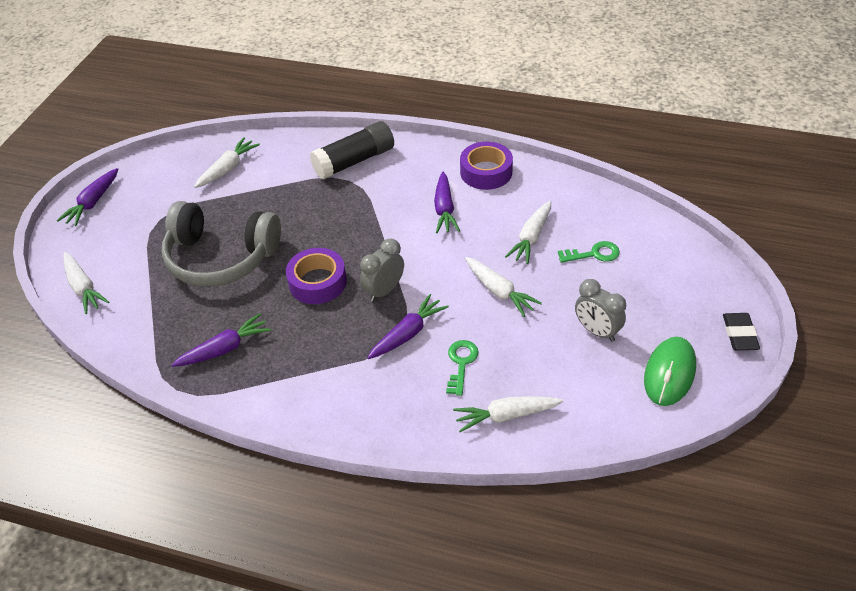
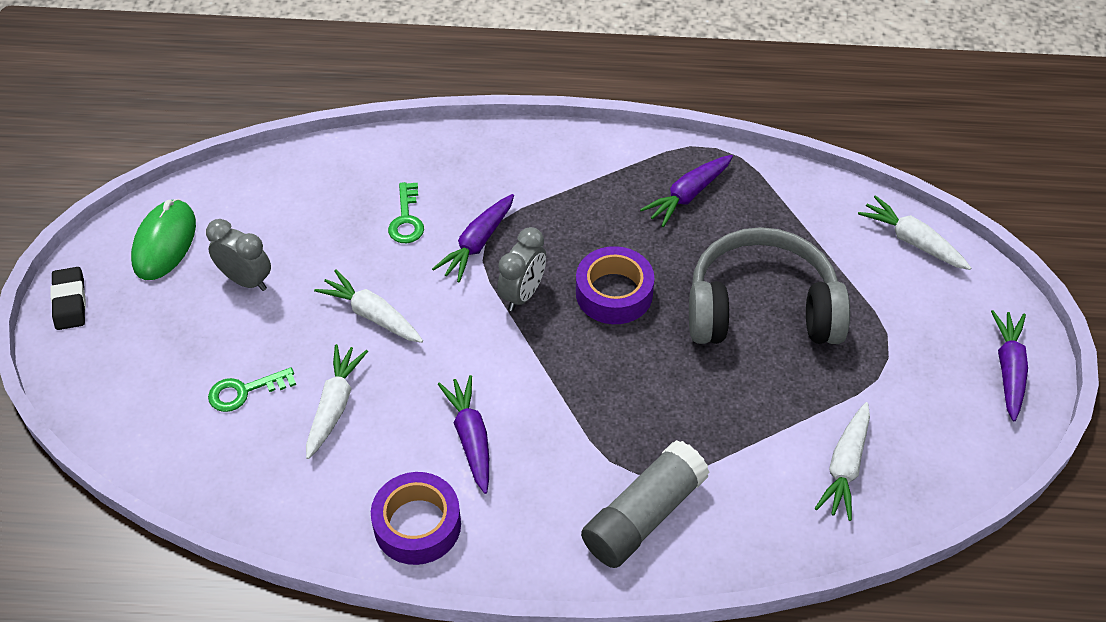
camera: 165 degrees right, 5 degrees up
black glue stick [310,121,394,180] -> grey glue stick [581,440,710,568]
white carrot [453,396,563,432] -> none

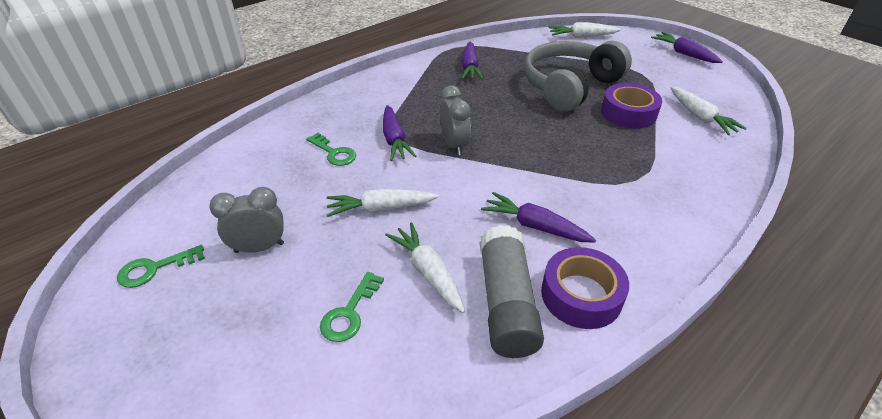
camera: 45 degrees left, 10 degrees down
black eraser [50,267,86,330] -> none
green mouse [131,199,196,280] -> green key [117,245,205,288]
purple tape [576,246,654,324] -> purple tape moved to [601,83,662,129]
grey glue stick [581,440,710,568] -> grey glue stick moved to [480,225,544,358]

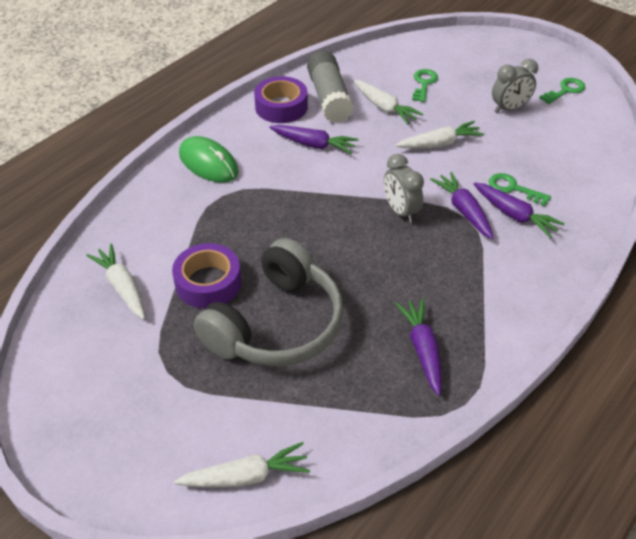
camera: 170 degrees right, 5 degrees up
purple carrot [651,32,723,63] -> purple carrot moved to [474,182,565,238]
none -> green mouse [179,136,239,183]

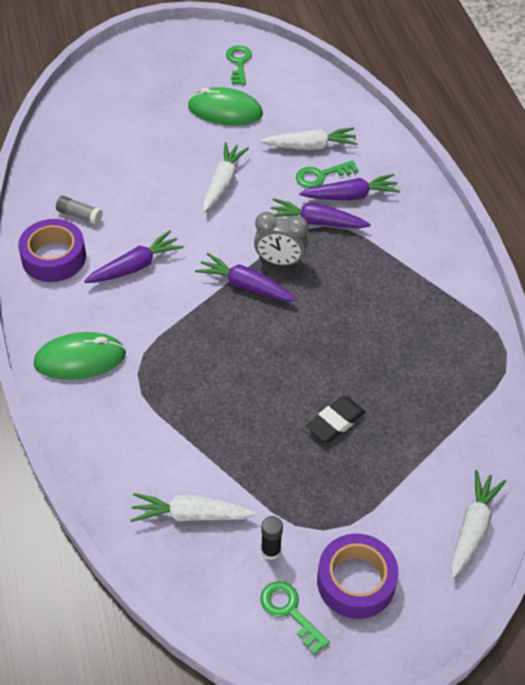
camera: 55 degrees left, 5 degrees up
purple tape [172,243,242,309] -> purple tape moved to [317,533,399,619]
grey headphones [193,238,344,367] -> black eraser [307,396,365,443]
grey glue stick [307,51,354,123] -> grey glue stick [56,196,103,225], size x0.45
white carrot [354,80,423,124] -> white carrot moved to [260,127,358,150]
purple carrot [395,298,442,396] -> purple carrot moved to [195,253,297,301]
green key [412,69,438,102] -> green key moved to [260,581,330,655]
grey clock [492,59,538,113] -> green mouse [188,87,263,125]
none -> black glue stick [261,516,283,560]

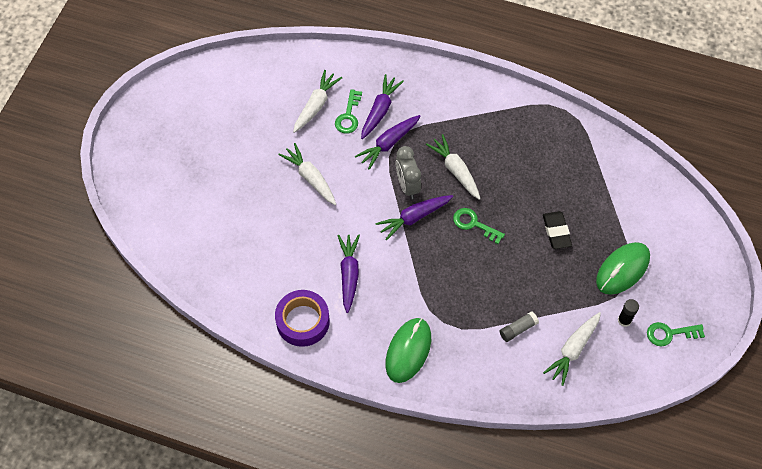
camera: 55 degrees left, 10 degrees up
grey glue stick [56,196,103,225] -> grey glue stick moved to [499,312,539,342]
green mouse [188,87,263,125] -> green mouse moved to [596,242,650,295]
green key [226,45,252,85] -> green key moved to [453,208,505,244]
grey clock [254,212,308,266] -> grey clock turned 120 degrees clockwise [396,146,421,199]
purple tape [317,533,399,619] -> none
white carrot [451,470,506,579] -> white carrot moved to [426,134,480,200]

